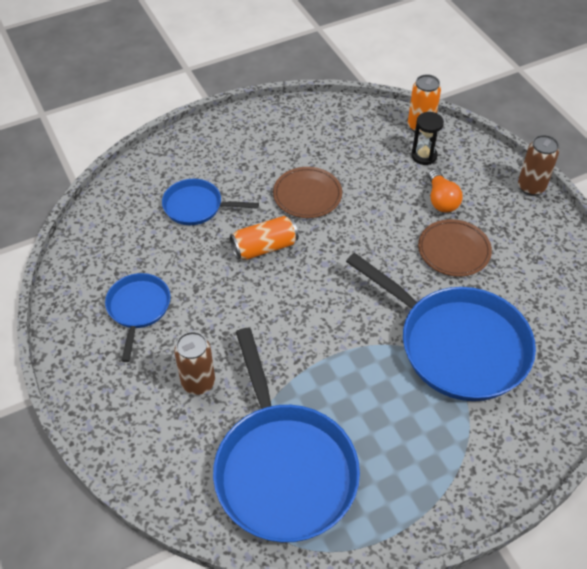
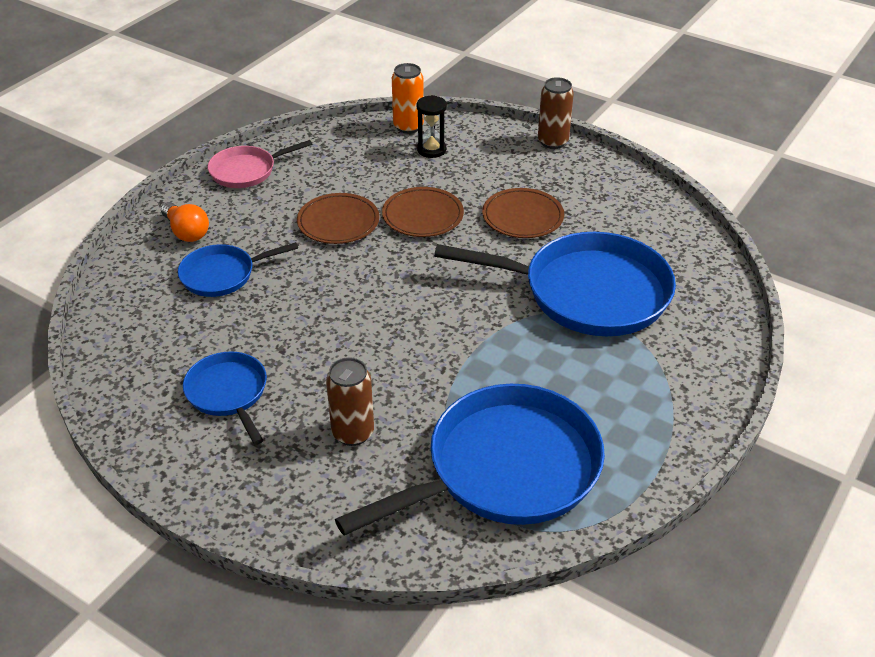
camera: 30 degrees left, 10 degrees down
blue pan [213,328,360,543] -> blue pan turned 75 degrees counterclockwise [335,384,605,535]
orange can [230,216,299,260] -> none
orange light bulb [428,169,462,212] -> orange light bulb moved to [161,202,209,242]
none -> pink pan [208,140,312,188]
none -> brown plate [382,187,464,237]

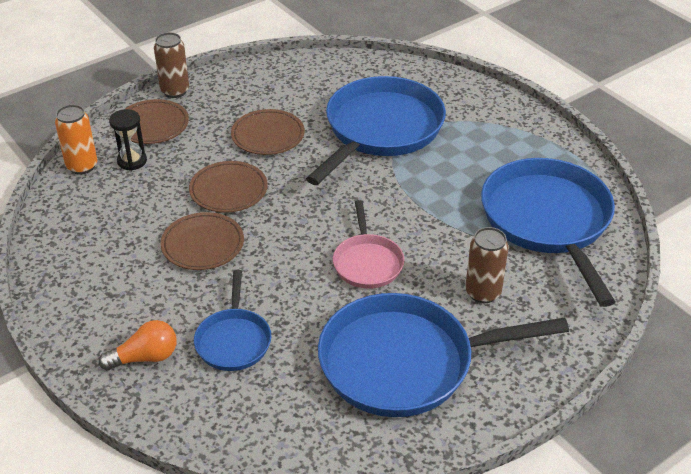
camera: 70 degrees left, 0 degrees up
blue pan [183,352,267,445] -> blue pan [318,293,569,417], size x1.93
pink pan [208,140,312,188] -> pink pan moved to [333,200,404,289]
none -> brown plate [125,99,189,144]

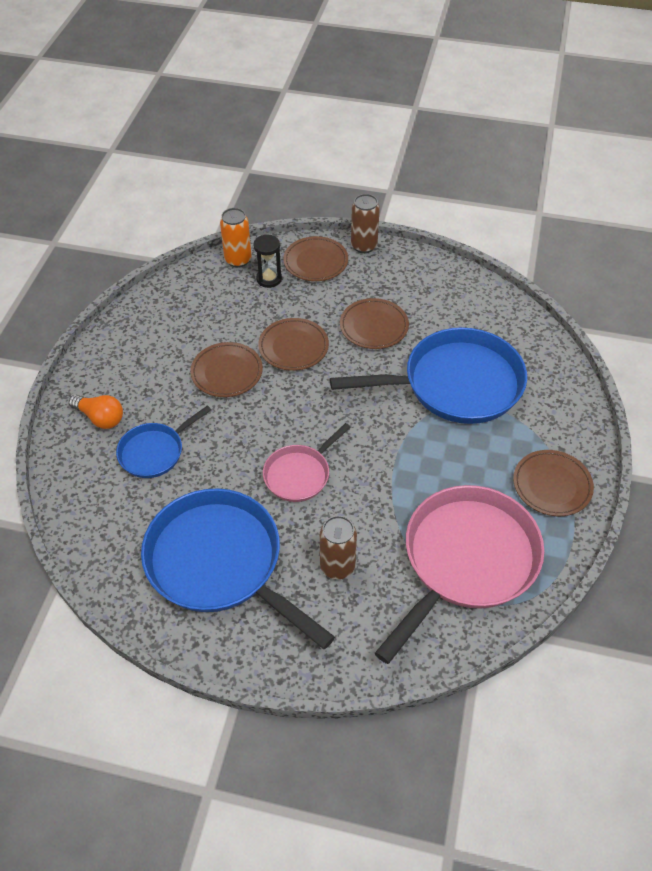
camera: 50 degrees right, 10 degrees up
blue pan [481,158,616,307] -> pink pan [375,485,544,664]
none -> brown plate [513,450,594,516]

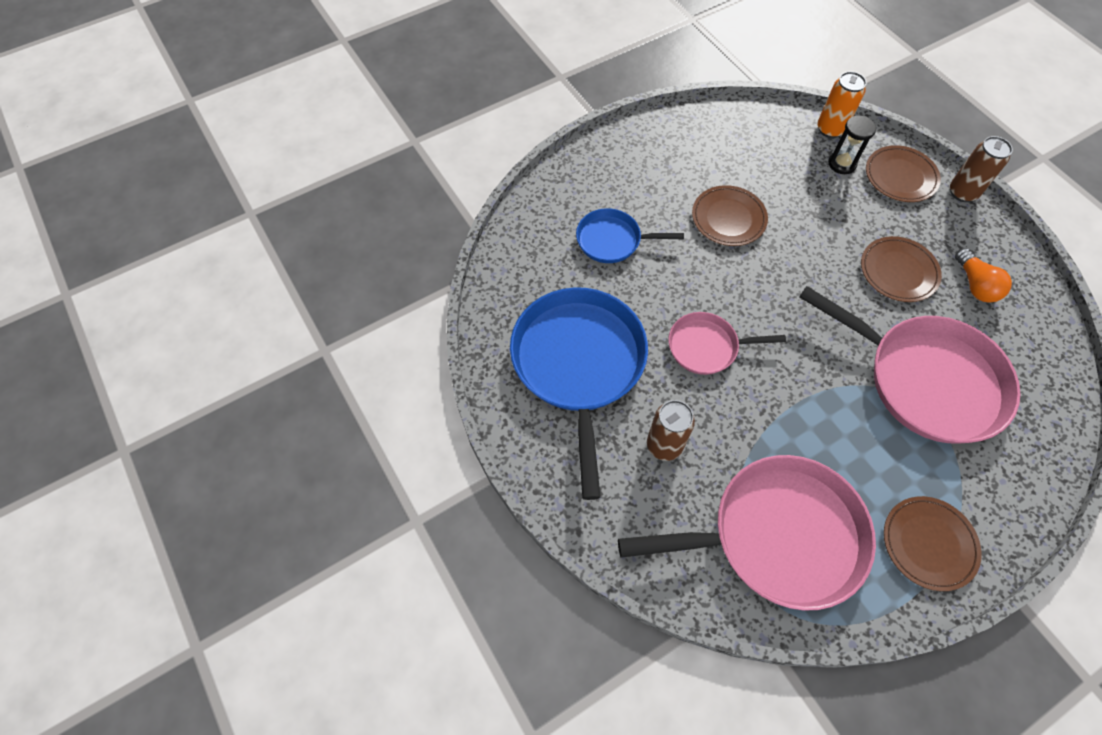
camera: 45 degrees right, 10 degrees up
orange light bulb [69,395,123,429] -> orange light bulb moved to [955,248,1012,303]
brown plate [258,318,329,371] -> none
blue pan [330,327,527,424] -> pink pan [799,286,1021,443]

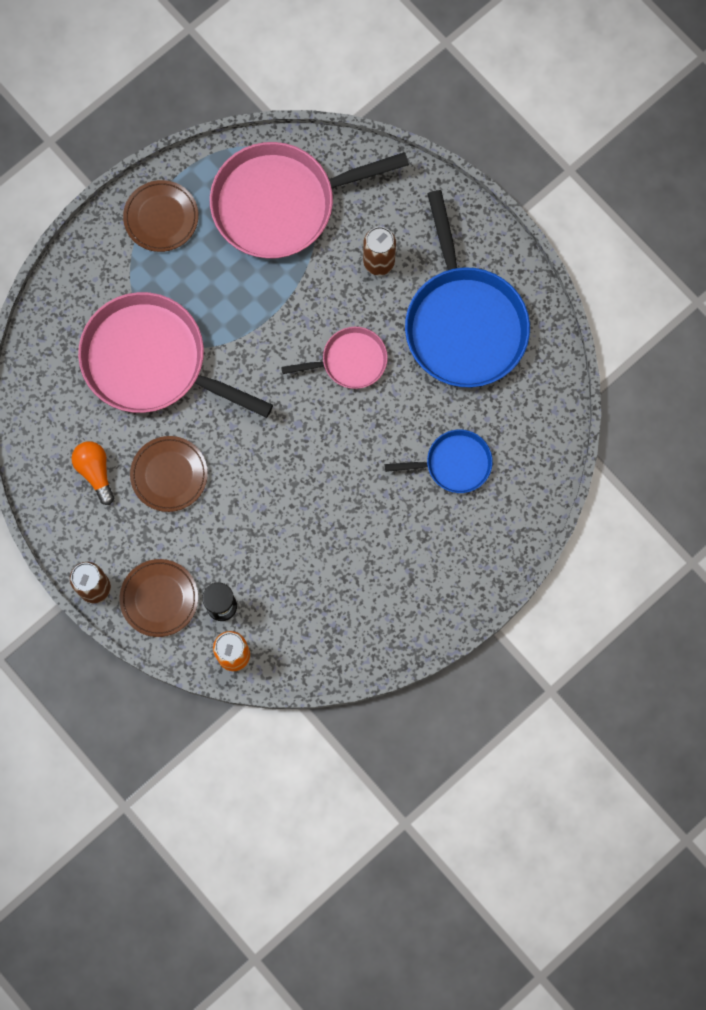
camera: 170 degrees right, 15 degrees up
brown plate [692,185,768,246] -> none

